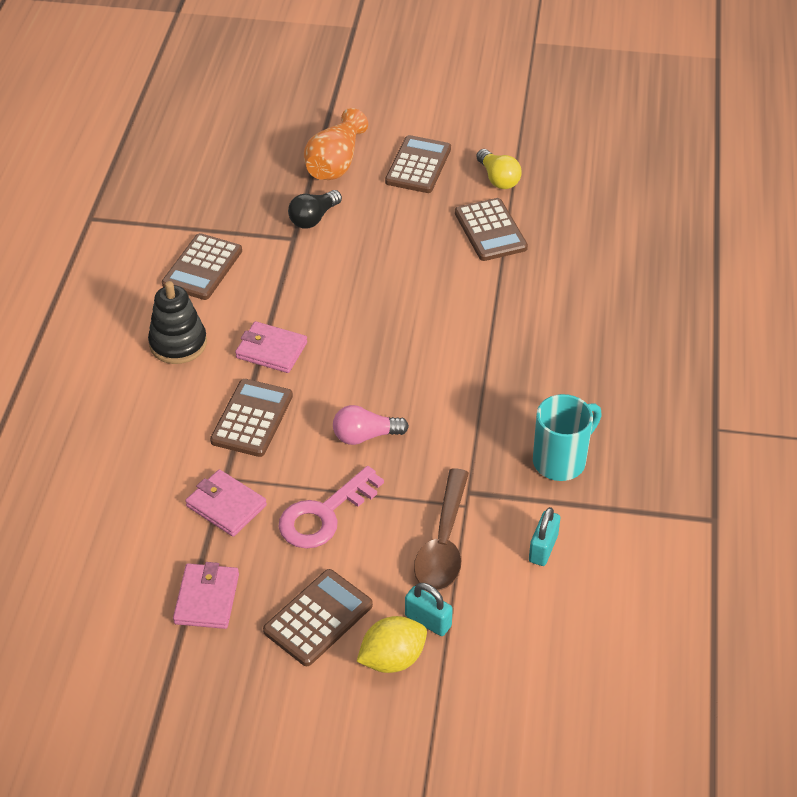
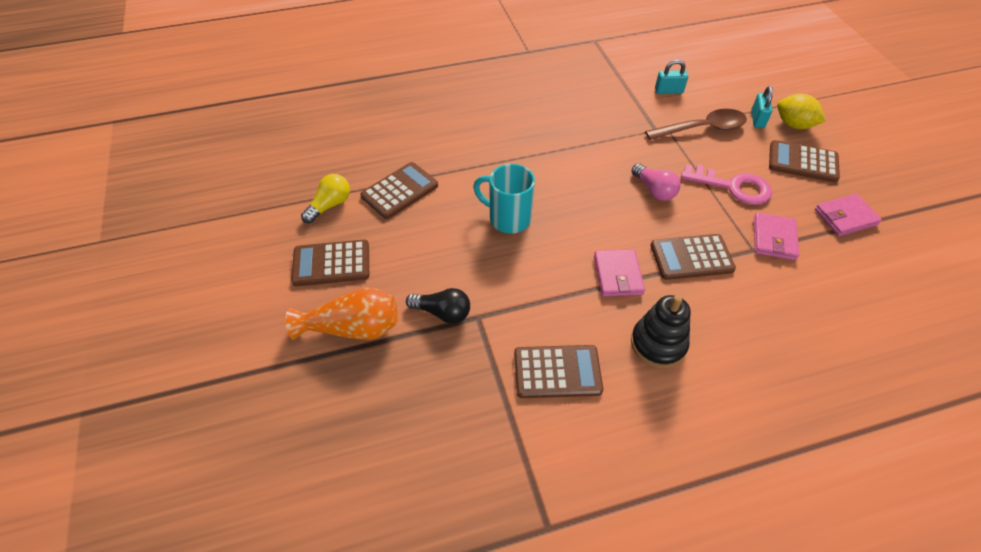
camera: 115 degrees left, 5 degrees up
turquoise mug [533,394,602,481] -> turquoise mug moved to [473,164,535,234]

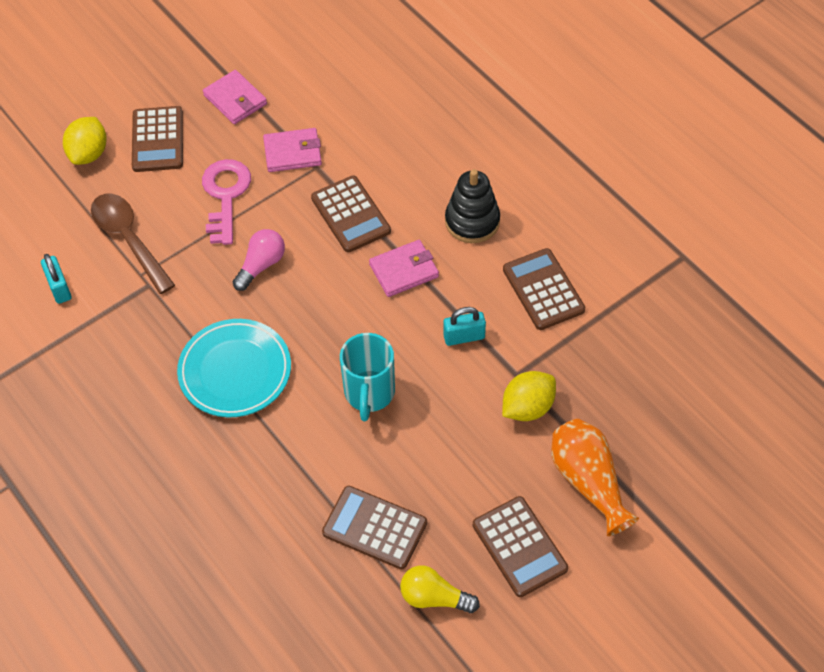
camera: 110 degrees left, 5 degrees up
black light bulb [406,288,470,324] -> yellow lemon [502,371,556,421]
turquoise padlock [751,86,773,128] -> turquoise padlock moved to [443,307,486,346]
none -> turquoise plate [177,319,291,417]

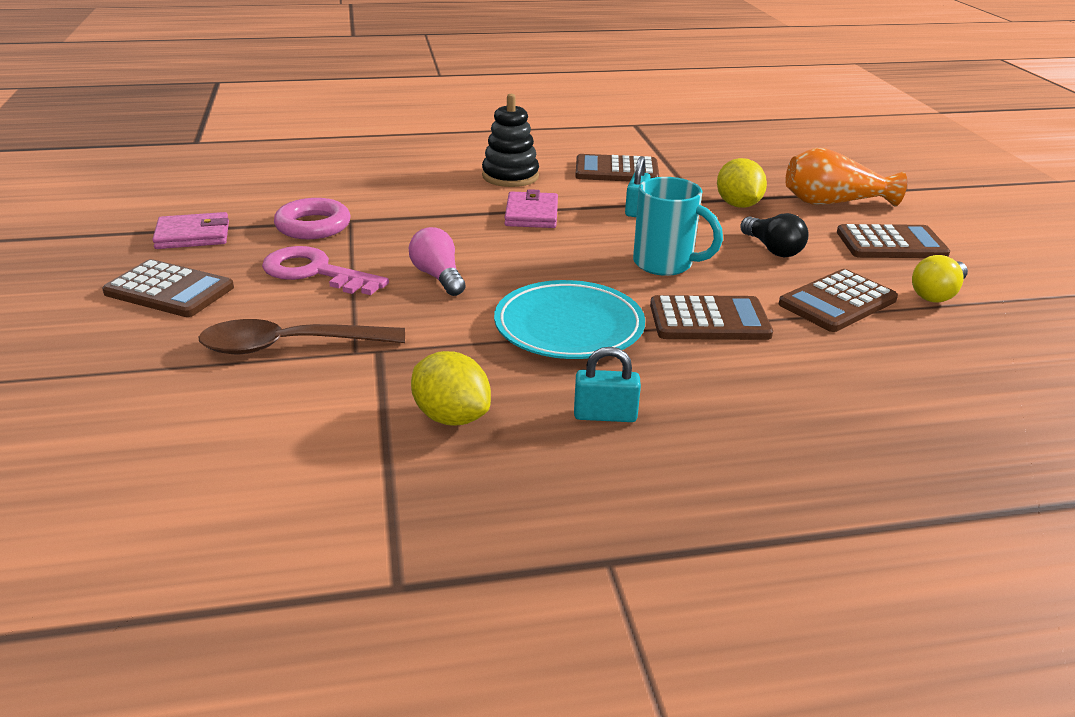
camera: 65 degrees left, 25 degrees down
turquoise padlock [41,254,71,304] -> turquoise padlock moved to [574,347,641,422]
yellow lemon [63,117,107,165] -> yellow lemon moved to [411,351,491,426]
pink wallet [263,128,322,172] -> pink ring [274,198,350,239]
brown calculator [311,176,391,253] -> brown calculator moved to [650,295,773,340]
none -> black light bulb [740,213,809,257]

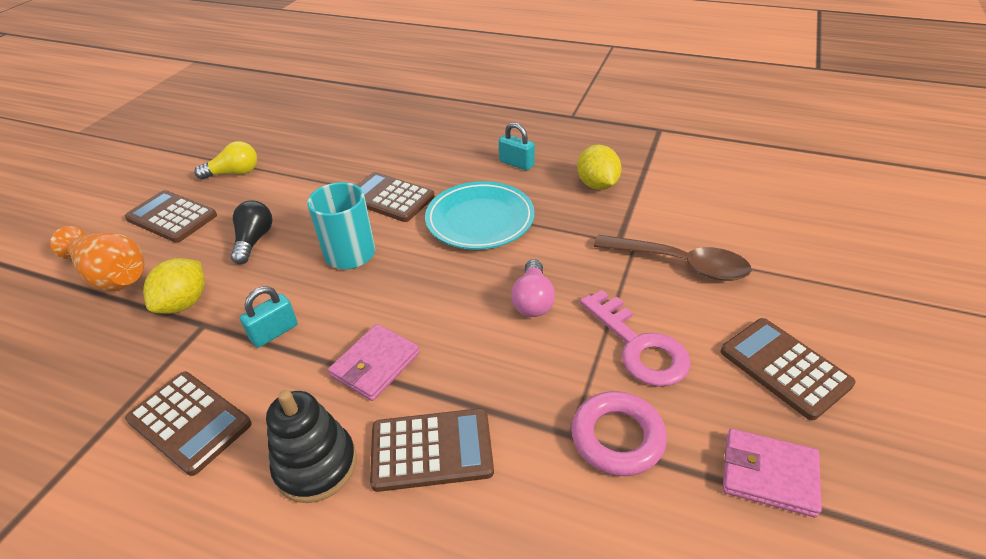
camera: 145 degrees left, 10 degrees up
brown calculator [779,269,898,332] -> brown calculator moved to [370,408,494,492]

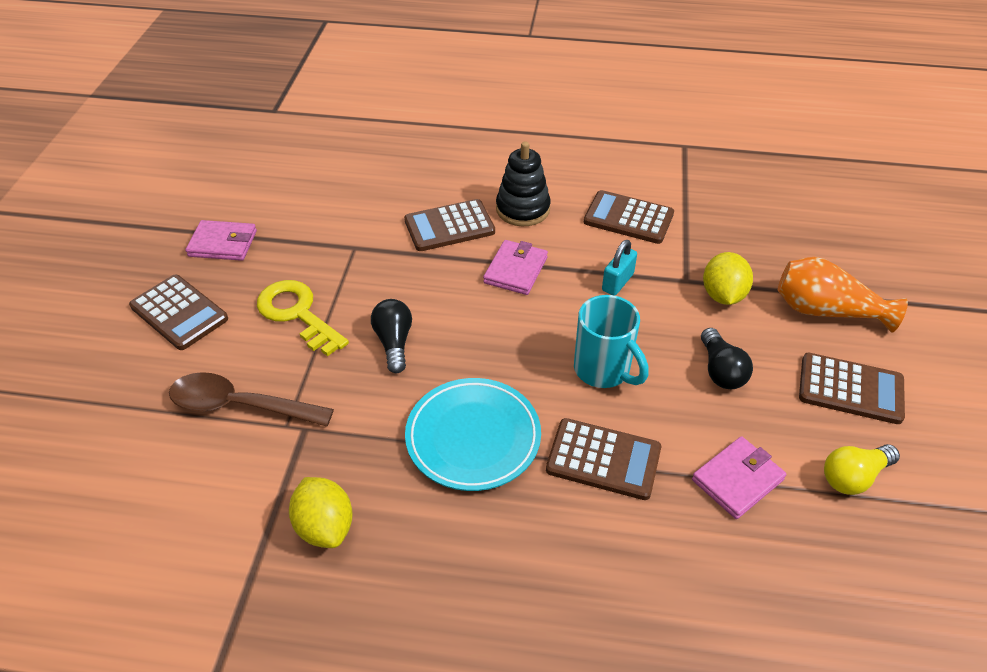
camera: 165 degrees right, 5 degrees up
turquoise padlock [499,122,535,171] -> none
pink light bulb [511,259,555,317] -> black light bulb [371,299,412,373]
pink ring [571,391,667,476] -> none
pink key [580,290,691,387] -> yellow key [257,280,349,356]
none -> pink wallet [692,436,786,519]

